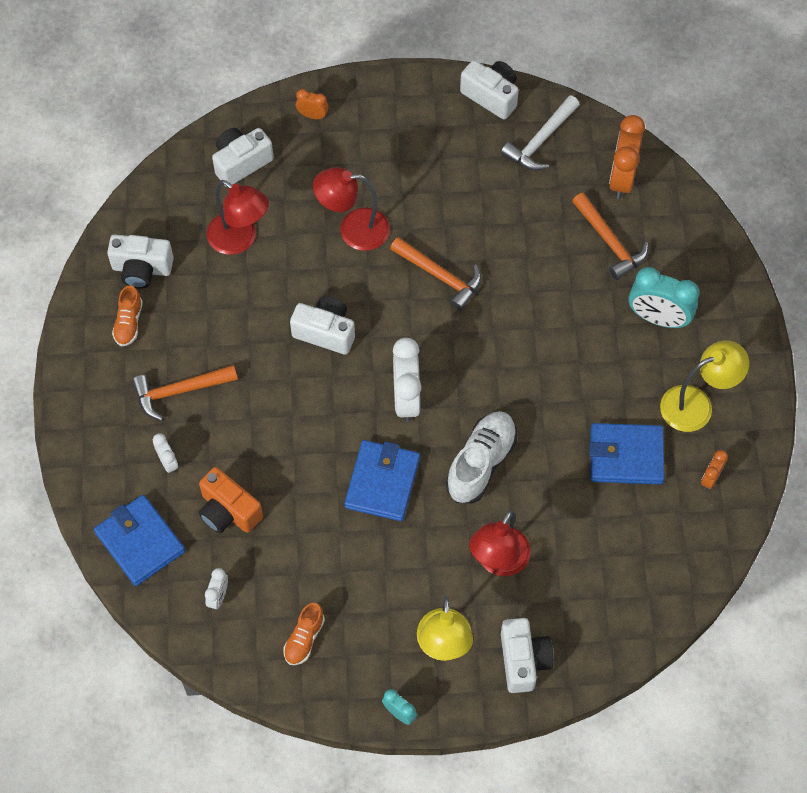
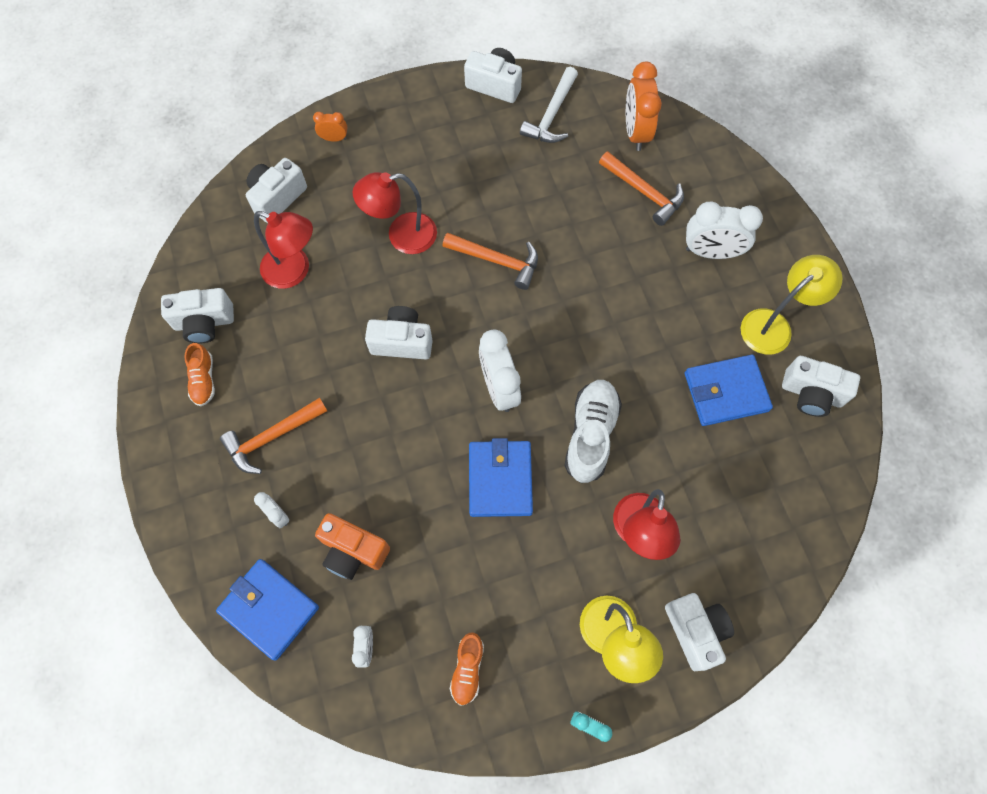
camera: 15 degrees left, 5 degrees up
turquoise clock [629,267,699,328] -> white clock [686,201,763,259]
orange clock [701,450,728,490] -> white camera [782,356,860,417]

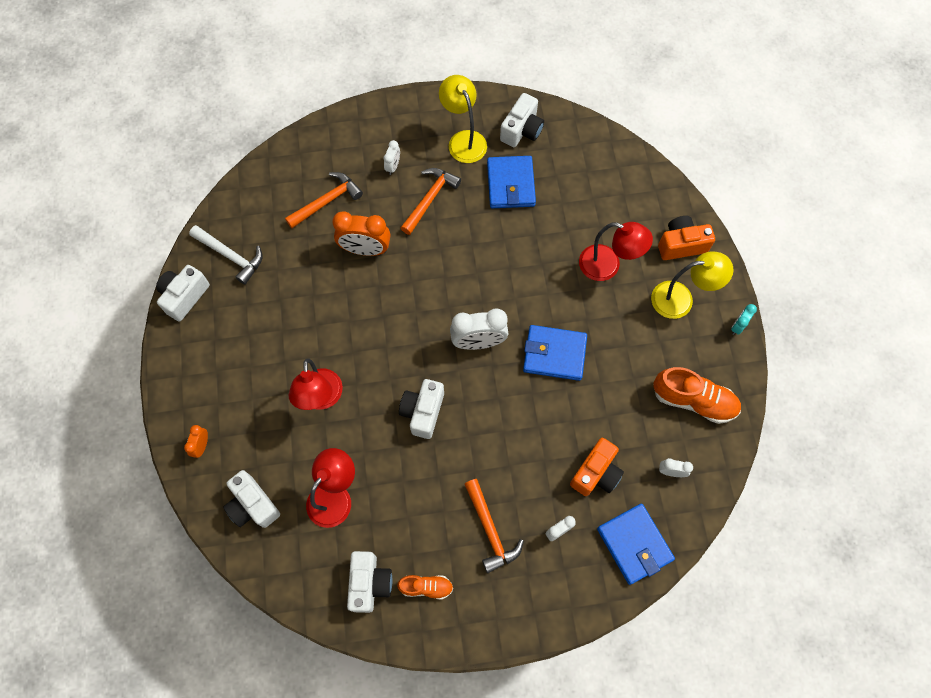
camera: 80 degrees left, 0 degrees up
blue wallet [216,559,319,660] -> blue wallet turned 75 degrees counterclockwise [597,503,675,585]
orange hammer [443,232,538,290] -> orange hammer moved to [401,168,461,235]
orange shoe [450,632,484,706] -> orange shoe [653,367,741,424], size x1.75
white shoe [565,380,622,483] -> none
orange clock [626,62,662,151] -> orange clock moved to [333,211,391,256]
white camera [665,593,734,671] -> orange camera [658,216,715,260]
white clock [686,201,763,259] -> white clock [383,140,400,175], size x0.51

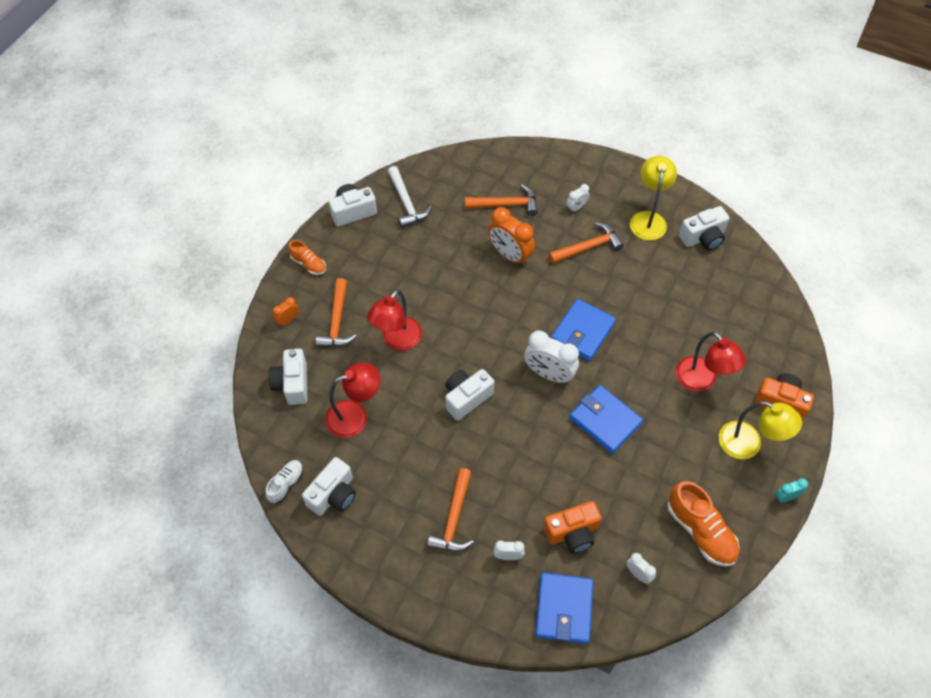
camera: 35 degrees right, 10 degrees down
orange shoe [397,575,453,599] -> orange shoe moved to [288,240,326,275]
blue wallet [487,156,536,208] -> blue wallet moved to [551,299,616,361]
none -> white shoe [266,460,304,504]
none -> orange hammer [315,278,357,347]

